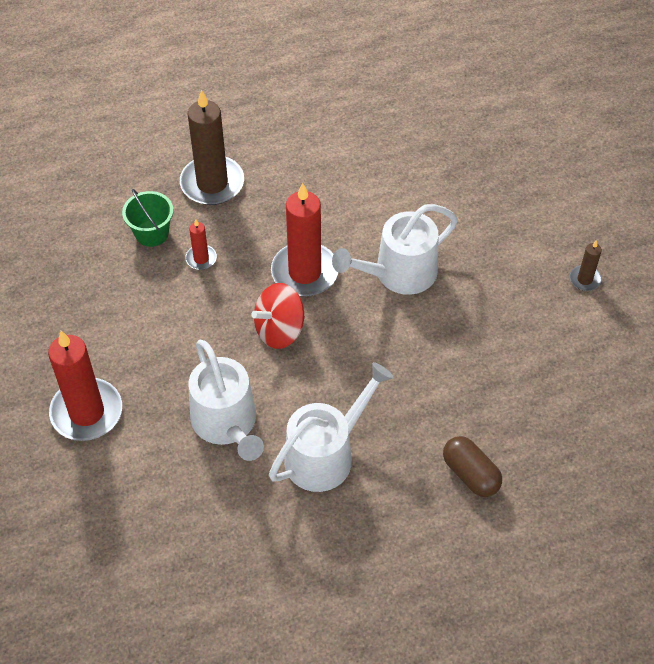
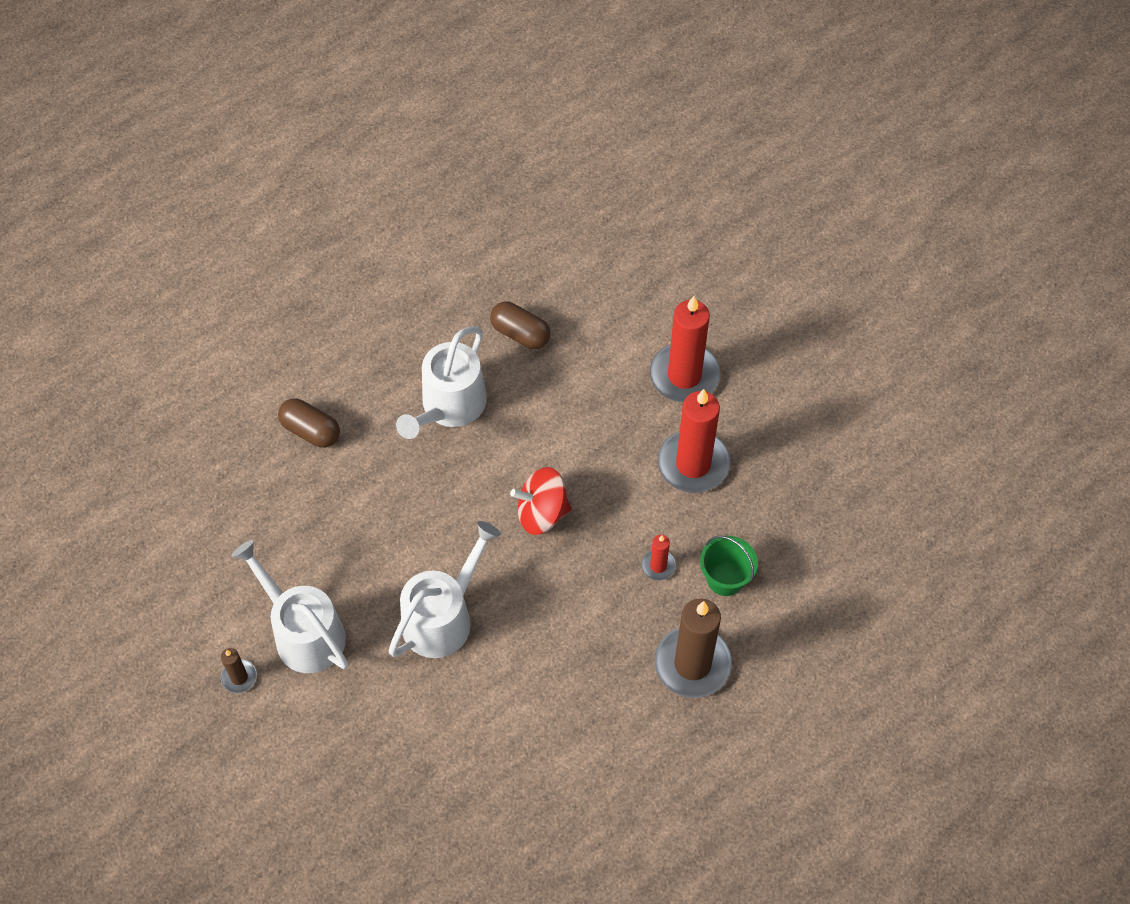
camera: 160 degrees right, 5 degrees up
white watering can [189,340,264,461] -> white watering can moved to [231,540,348,673]
red spinning top [251,283,305,349] -> red spinning top turned 135 degrees counterclockwise [510,467,572,535]
red candle [271,183,338,296] -> red candle moved to [657,389,730,493]
none -> brown capsule [490,301,551,349]

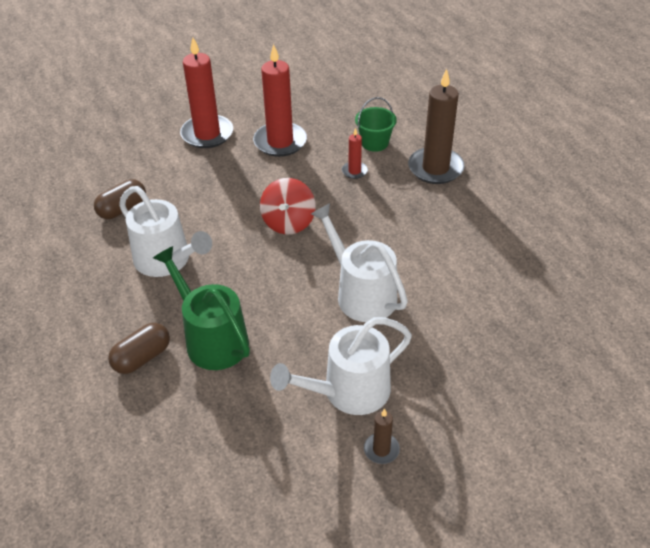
camera: 75 degrees left, 15 degrees down
none -> green watering can [153,246,250,370]

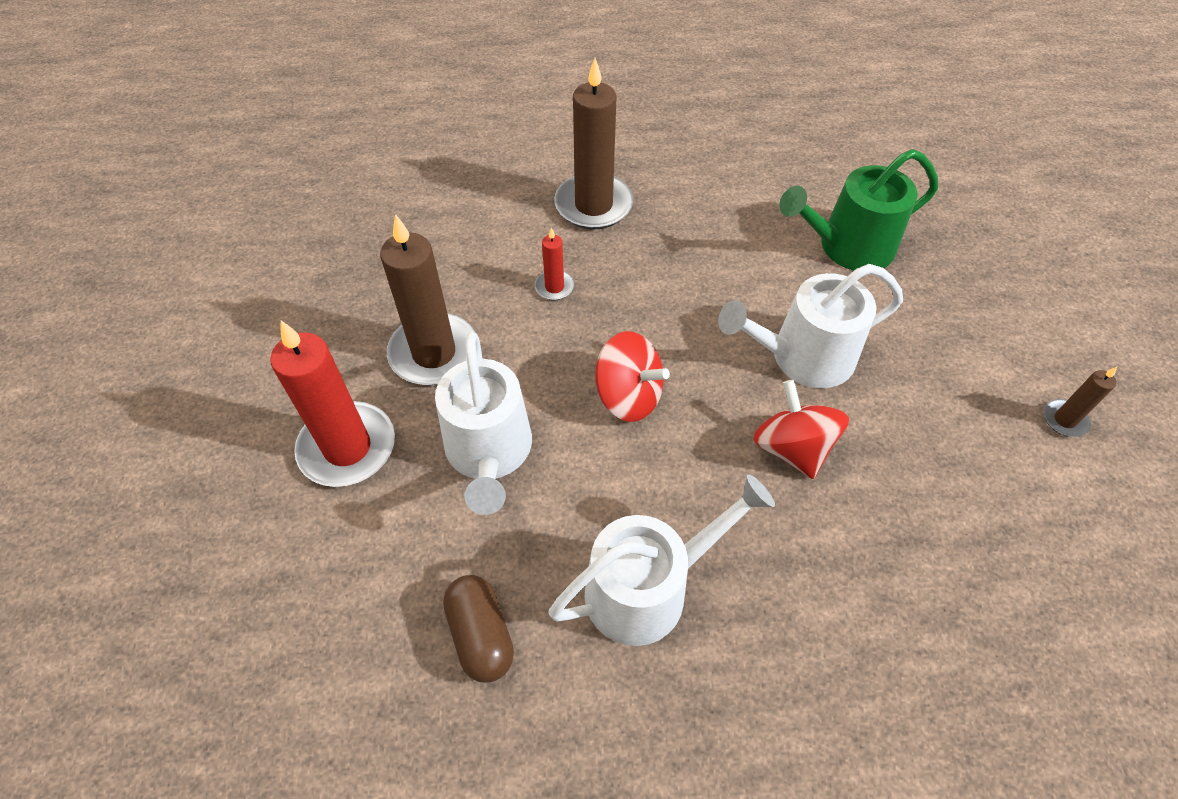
camera: 70 degrees left, 10 degrees up
brown capsule [108,323,170,374] -> none
green watering can [153,246,250,370] -> green watering can moved to [779,149,938,271]
red candle [253,44,307,157] -> brown candle [380,214,476,385]
white watering can [270,317,412,415] -> white watering can moved to [435,332,532,515]
green bucket [355,97,397,152] -> none
none -> red spinning top [753,380,849,479]

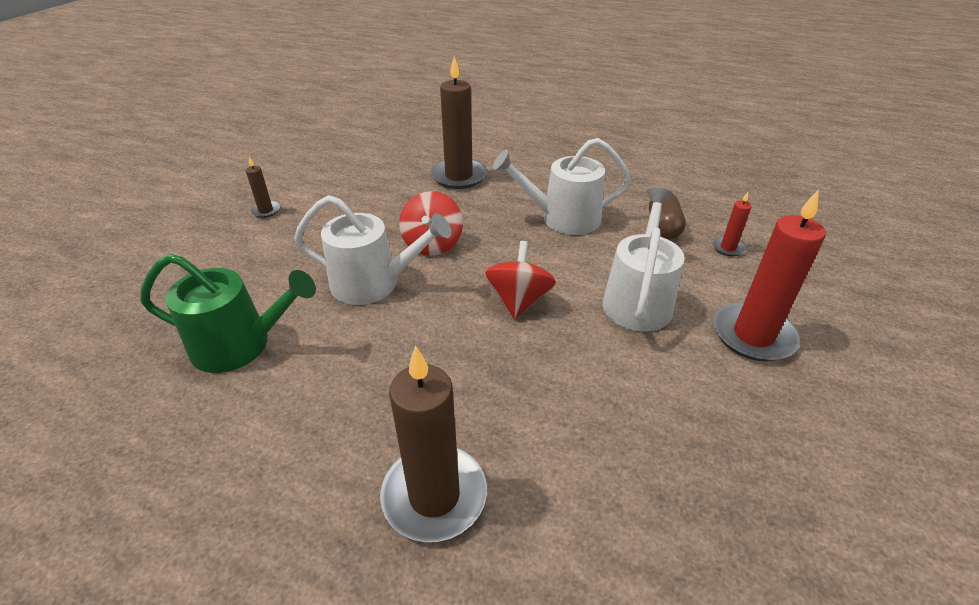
camera: 155 degrees left, 15 degrees down
brown candle [380,214,476,385] -> brown candle moved to [430,56,487,189]
red candle [535,228,574,300] -> red candle moved to [713,192,752,256]
red spinning top [595,331,670,422] -> red spinning top turned 45 degrees clockwise [484,241,556,319]

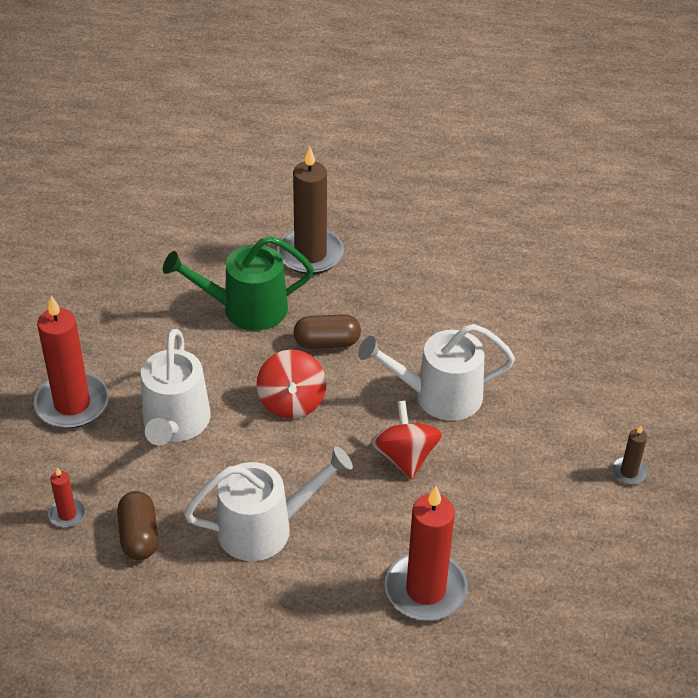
camera: 165 degrees right, 5 degrees up
green watering can [140,254,316,373] -> green watering can moved to [163,236,314,331]
brown candle [430,56,487,189] -> red candle [385,486,468,621]
none -> brown capsule [293,314,361,349]

